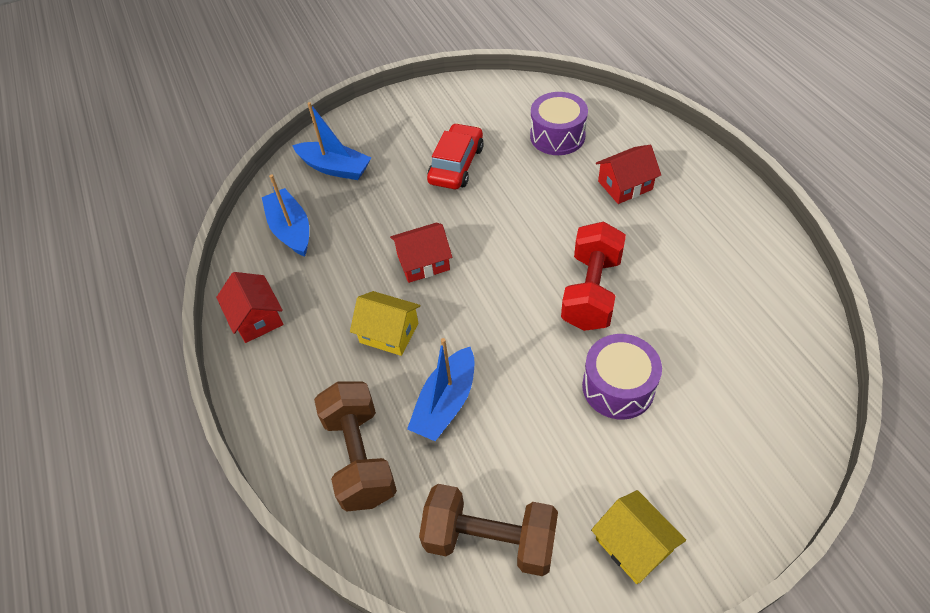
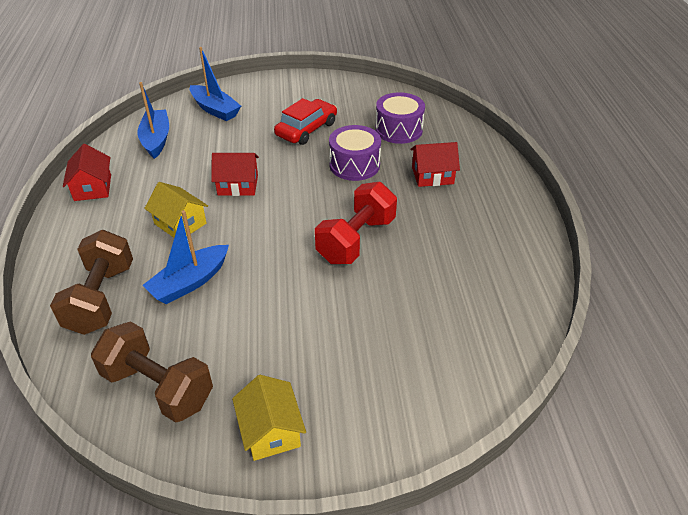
camera: 15 degrees right, 10 degrees down
purple drum [582,334,662,419] -> purple drum moved to [329,125,381,181]

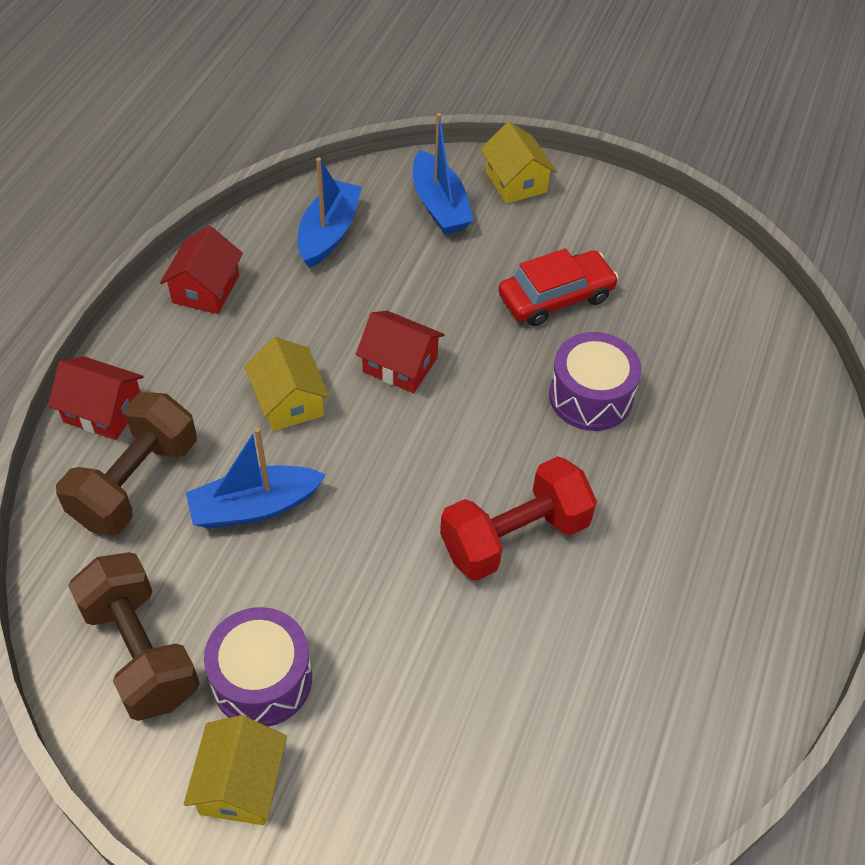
camera: 25 degrees right, 10 degrees up
purple drum [375,92,425,144] -> purple drum moved to [204,607,312,727]
red house [410,142,460,187] -> red house moved to [48,356,144,440]
none -> yellow house [481,122,557,204]

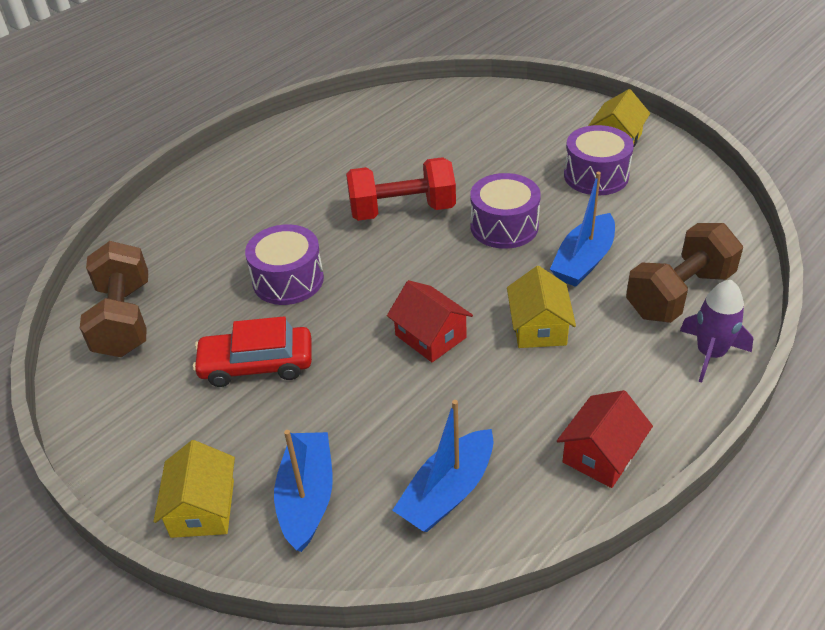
camera: 155 degrees left, 10 degrees down
red house [48,356,144,440] -> purple rocket [680,280,753,383]
brown dumbbell [68,552,200,721] -> brown dumbbell moved to [80,241,148,357]
blue boat [186,427,326,529] -> blue boat turned 120 degrees clockwise [550,172,615,287]
none -> purple drum [470,173,541,249]

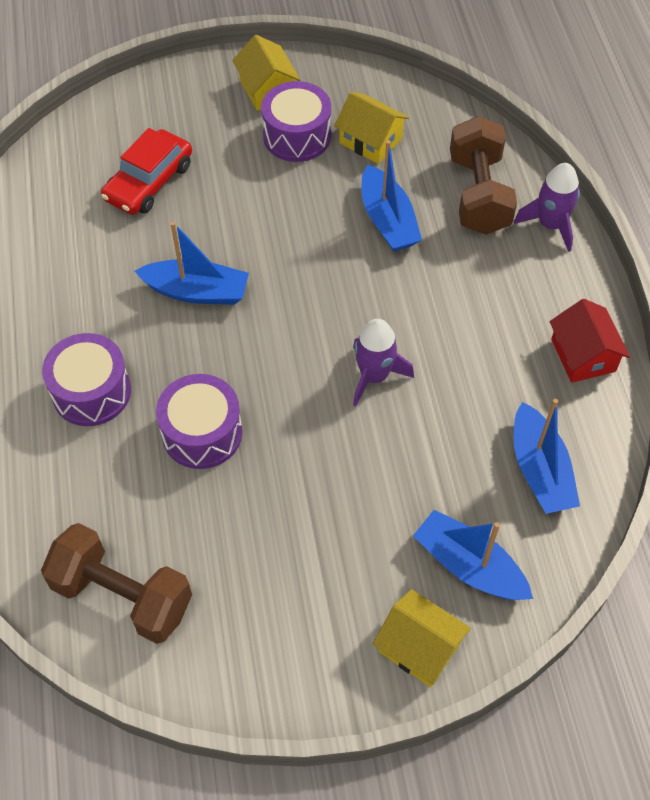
camera: 55 degrees left, 15 degrees up
red car [193,316,312,387] -> red car moved to [101,128,192,215]
red dumbbell [346,157,456,221] -> blue boat [135,222,249,305]
red house [387,280,473,362] -> purple rocket [353,319,414,406]
purple drum [470,173,541,249] -> purple drum moved to [42,333,131,426]
yellow house [507,266,576,348] -> yellow house moved to [334,92,409,164]

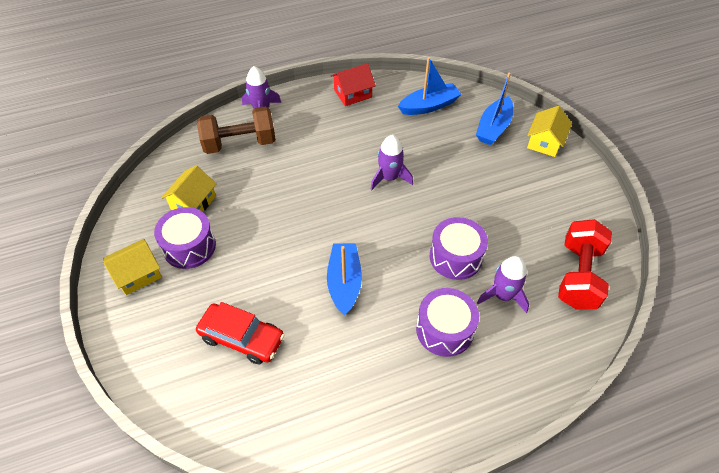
camera: 100 degrees left, 5 degrees down
brown dumbbell [41,523,192,644] -> red dumbbell [558,219,612,310]
blue boat [362,140,422,252] -> none
none -> purple rocket [477,256,529,313]

